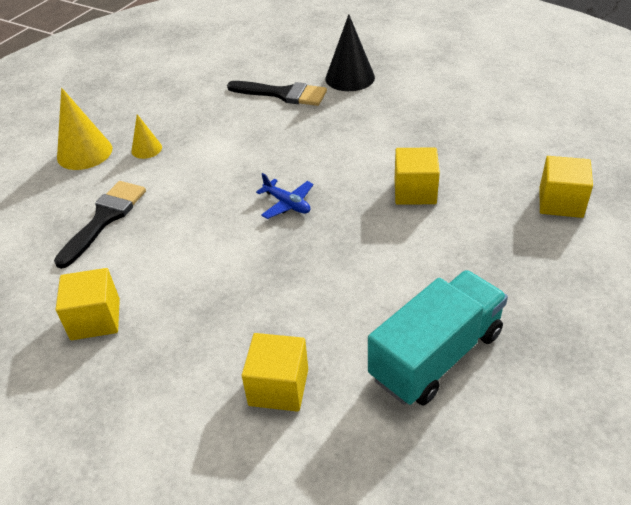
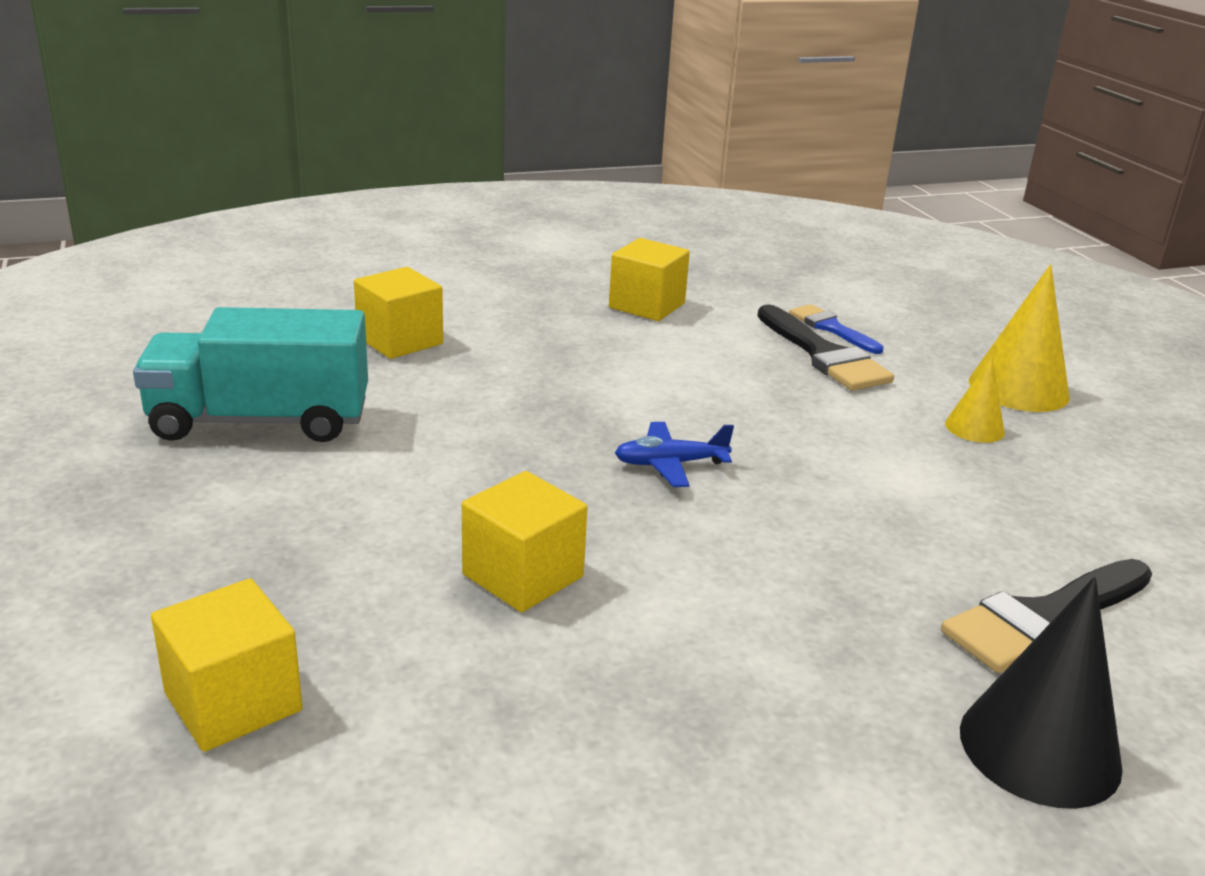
camera: 125 degrees right, 15 degrees down
turquoise truck [368,270,508,406] -> turquoise truck turned 90 degrees clockwise [133,307,368,442]
none -> blue brush [789,304,884,354]

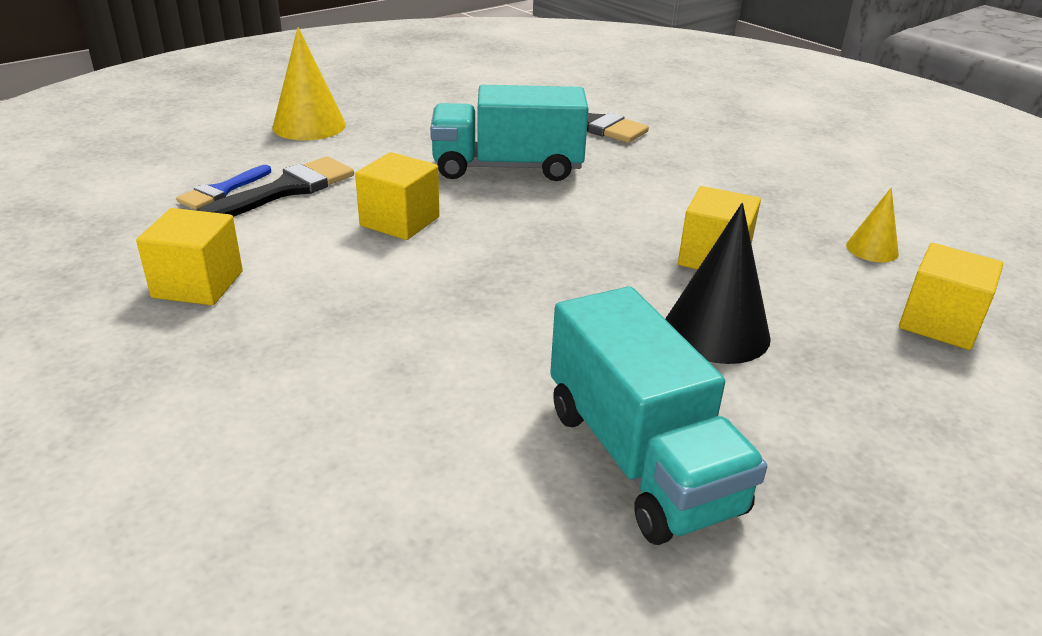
camera: 110 degrees left, 5 degrees up
yellow cube [354,267,443,359] -> yellow cube moved to [355,152,440,240]
blue plane [615,422,734,487] -> none
yellow cone [945,357,1005,443] -> yellow cone moved to [846,188,899,262]
black cone [960,577,1123,809] -> black cone moved to [665,203,771,364]
none -> turquoise truck [430,85,589,181]

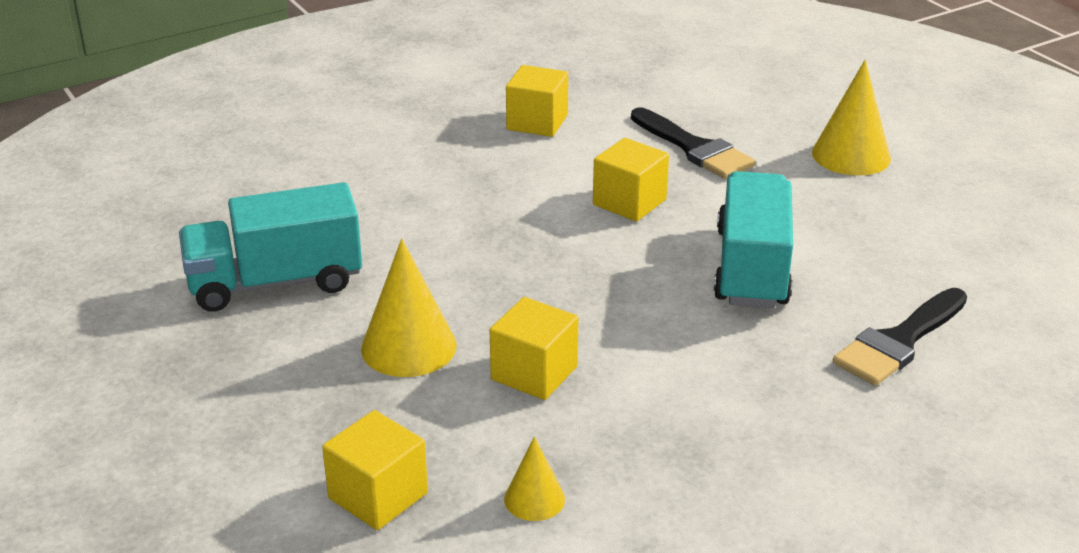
camera: 100 degrees right, 0 degrees up
blue brush [176,165,271,210] -> none
black cone [665,203,771,364] -> yellow cone [361,239,457,377]

